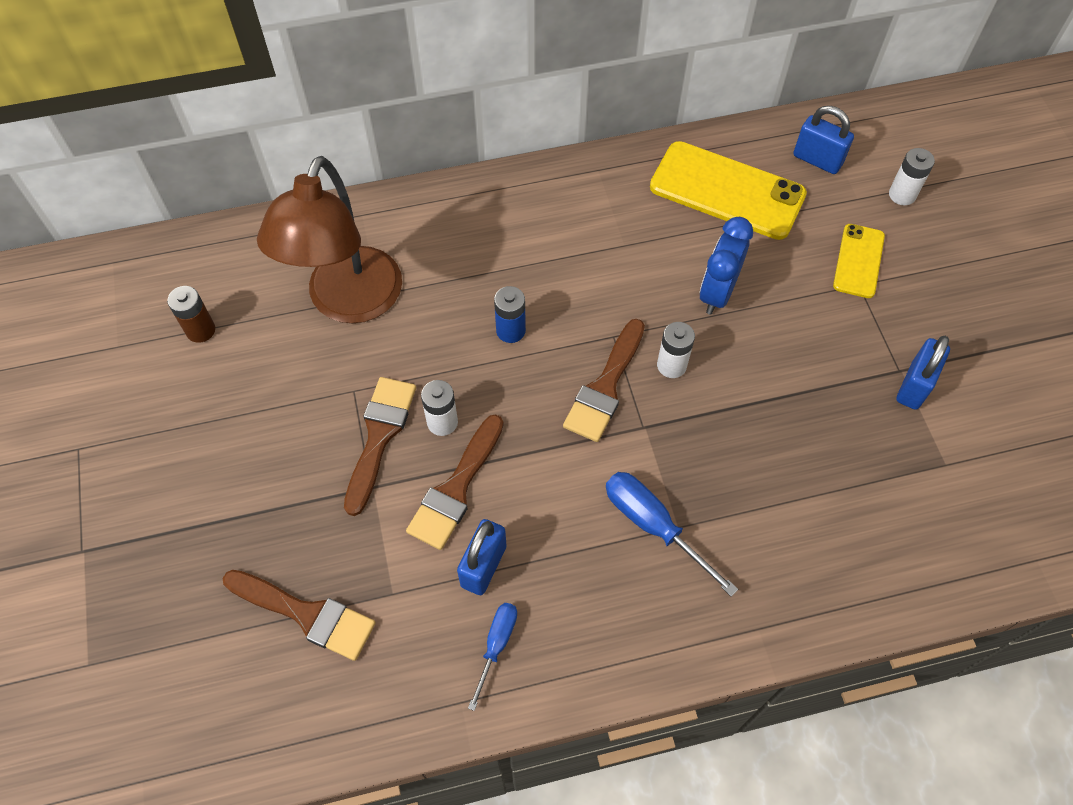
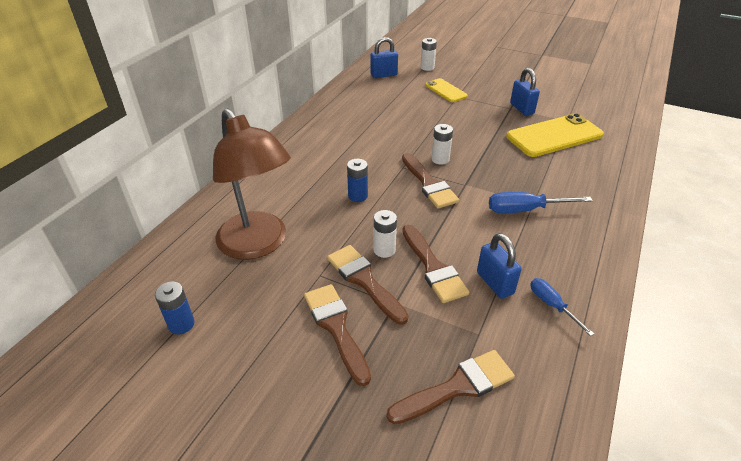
camera: 50 degrees left, 20 degrees down
brown battery [167,286,215,343] -> blue battery [155,282,195,335]
yellow phone [650,141,807,240] -> yellow phone moved to [506,113,604,157]
blue clock [700,217,753,315] -> none
none -> brown brush [304,284,371,386]

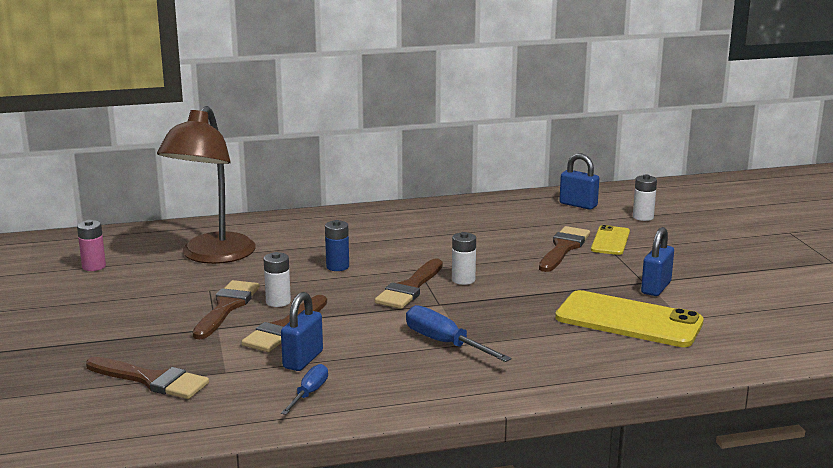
camera: 50 degrees right, 20 degrees down
blue battery [155,282,195,335] -> pink battery [77,220,106,271]
brown brush [304,284,371,386] -> brown brush moved to [539,226,590,272]

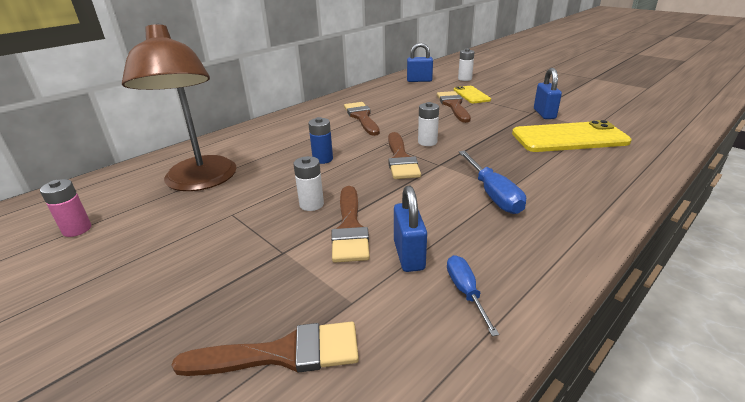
camera: 30 degrees left, 10 degrees up
brown brush [193,280,260,339] -> brown brush moved to [344,102,380,136]
blue screwdriver [406,305,511,362] -> blue screwdriver turned 120 degrees counterclockwise [459,151,526,214]

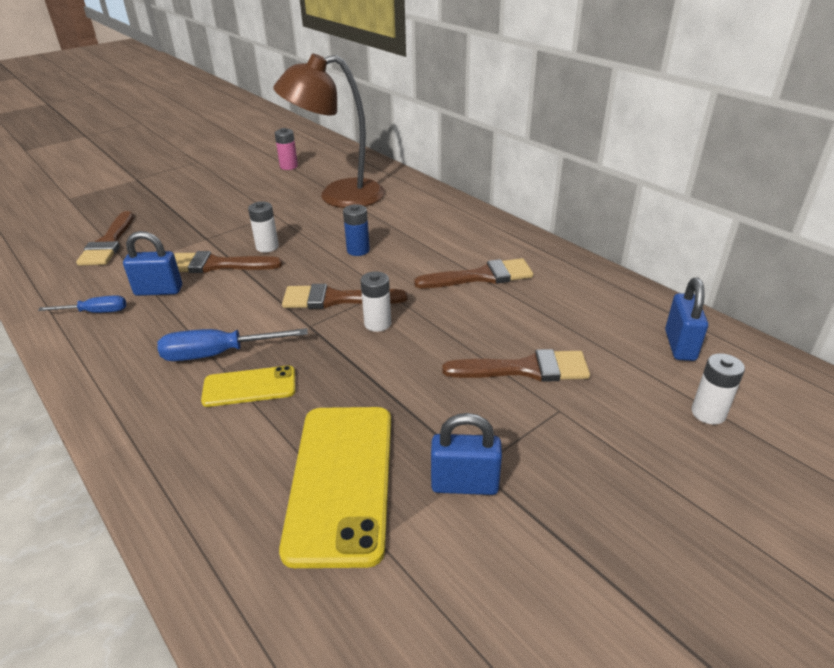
camera: 95 degrees right, 5 degrees up
yellow phone [454,86,491,103] -> yellow phone moved to [201,365,295,407]

